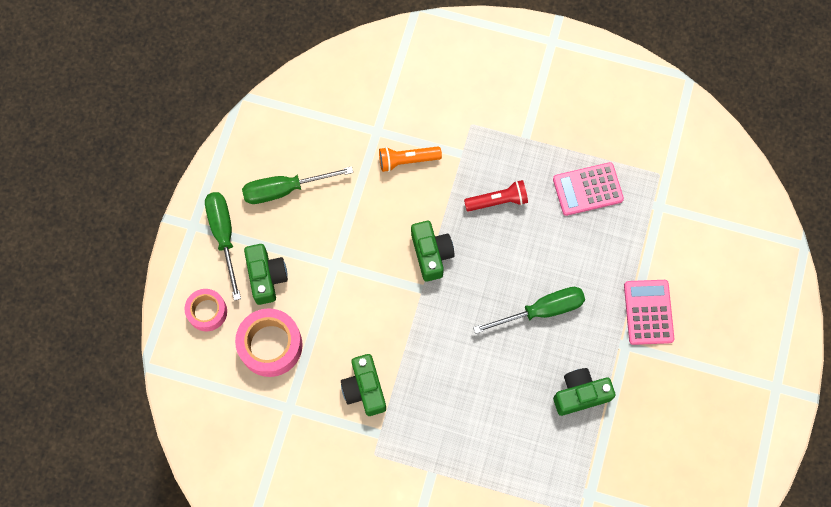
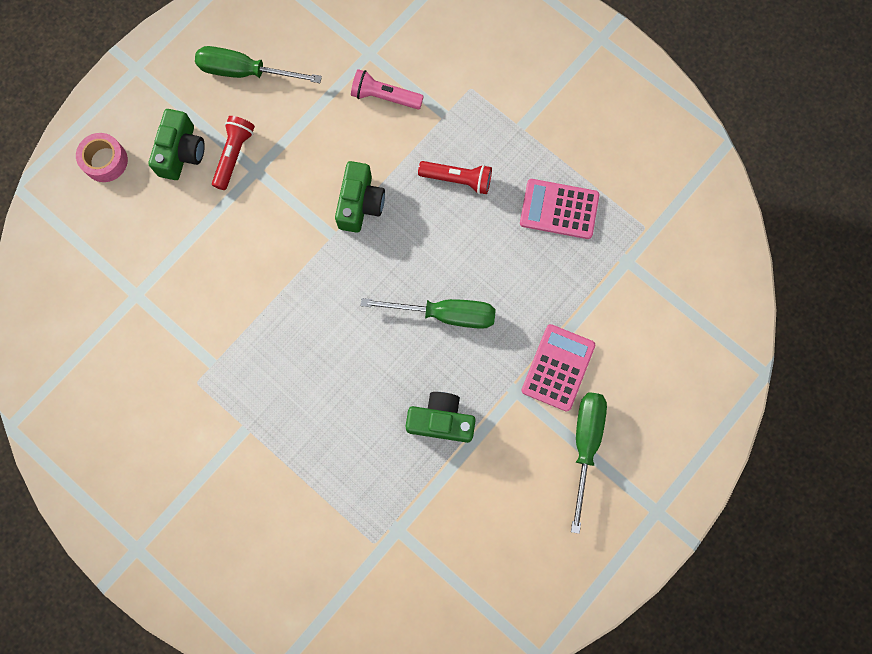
camera: 25 degrees right, 5 degrees up
green screwdriver [205,192,241,301] -> green screwdriver moved to [571,392,607,534]
pink tape [235,308,303,377] -> none
green camera [341,354,386,416] -> none
orange flashlight [379,146,442,172] -> pink flashlight [351,69,424,109]
none -> red flashlight [212,116,255,190]

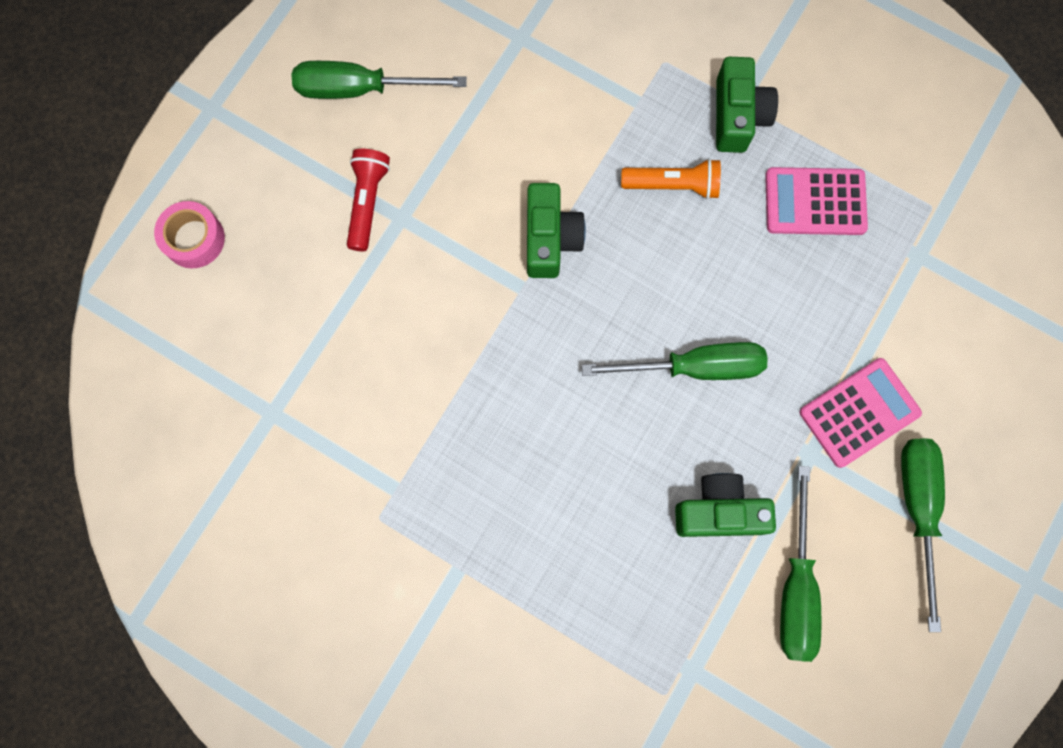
camera: 10 degrees left, 0 degrees up
green camera [149,109,205,180] -> green camera moved to [716,57,778,153]
pink flashlight [351,69,424,109] -> none
red flashlight [418,161,492,194] -> orange flashlight [621,159,721,199]
pink calculator [521,324,595,412] -> pink calculator turned 45 degrees clockwise [800,358,922,468]
none -> green screwdriver [780,466,821,662]

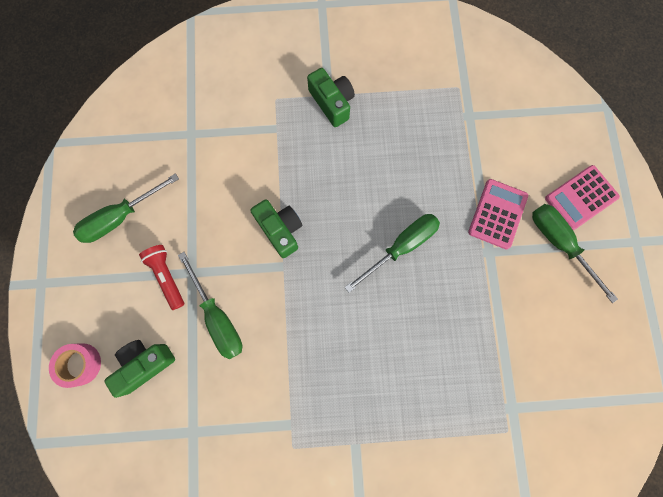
camera: 35 degrees left, 0 degrees up
orange flashlight [621,159,721,199] -> none
green camera [675,473,776,537] -> green camera moved to [104,340,175,398]
pink calculator [765,167,868,235] -> pink calculator moved to [545,165,620,230]
green screwdriver [780,466,821,662] -> green screwdriver moved to [178,252,242,359]

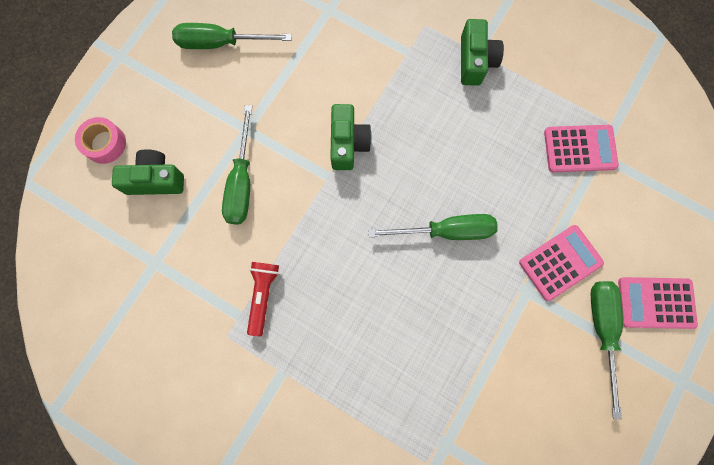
camera: 35 degrees right, 0 degrees up
red flashlight [139,245,184,310] -> red flashlight moved to [247,262,279,336]
none -> pink calculator [544,125,619,172]

